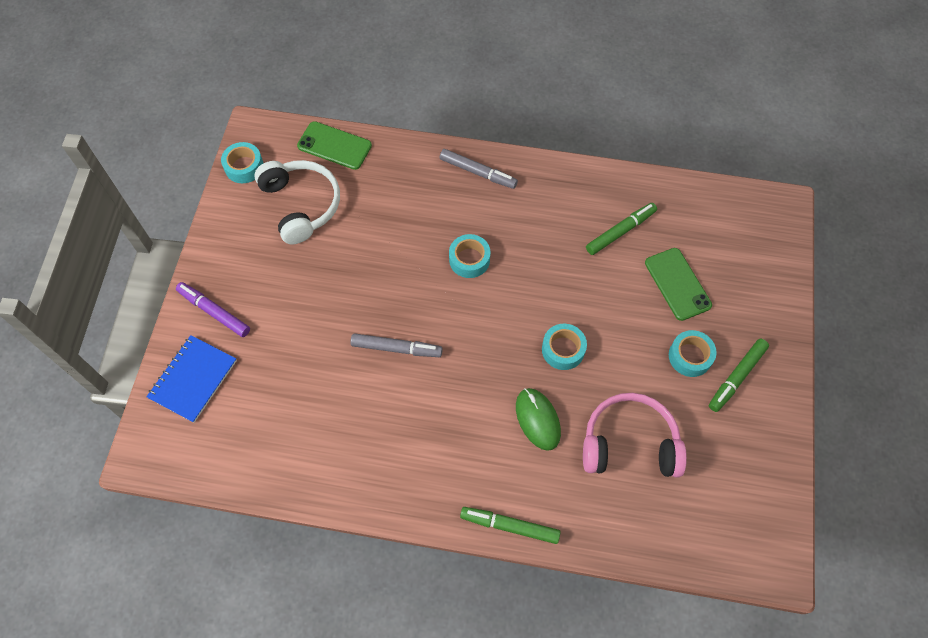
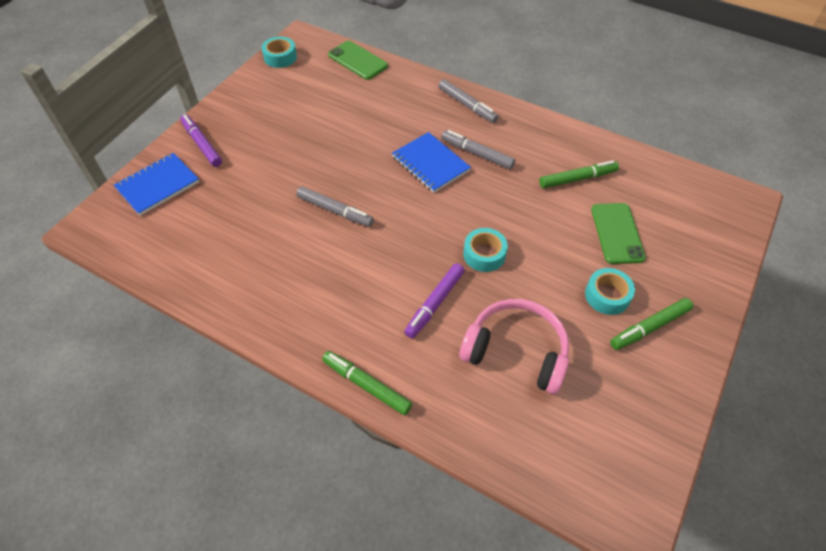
camera: 20 degrees right, 10 degrees down
white headphones [254,160,340,244] -> none
turquoise tape [449,234,490,278] -> blue notebook [392,132,471,193]
green mouse [516,388,561,451] -> purple marker [404,263,465,338]
none -> grey marker [441,130,515,169]

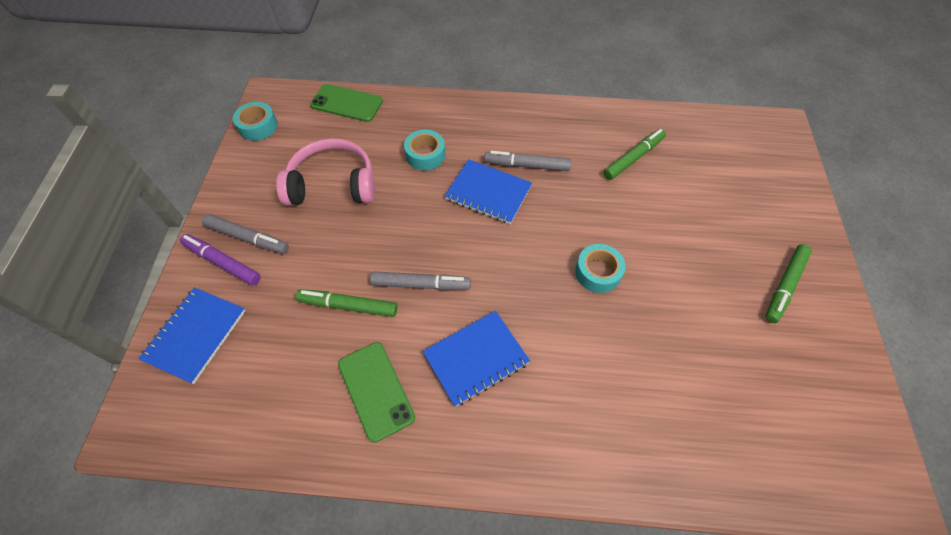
camera: 25 degrees left, 5 degrees up
green marker [322,351,412,415] -> green marker moved to [296,289,397,317]
purple marker [404,263,465,338] -> none
grey marker [439,79,498,123] -> grey marker moved to [202,214,289,254]
pink headphones [459,299,569,394] -> pink headphones moved to [276,138,375,206]
turquoise tape [585,268,635,315] -> turquoise tape moved to [404,130,445,171]
green phone [591,203,646,264] -> green phone moved to [338,342,415,443]
none -> blue notebook [423,311,530,407]

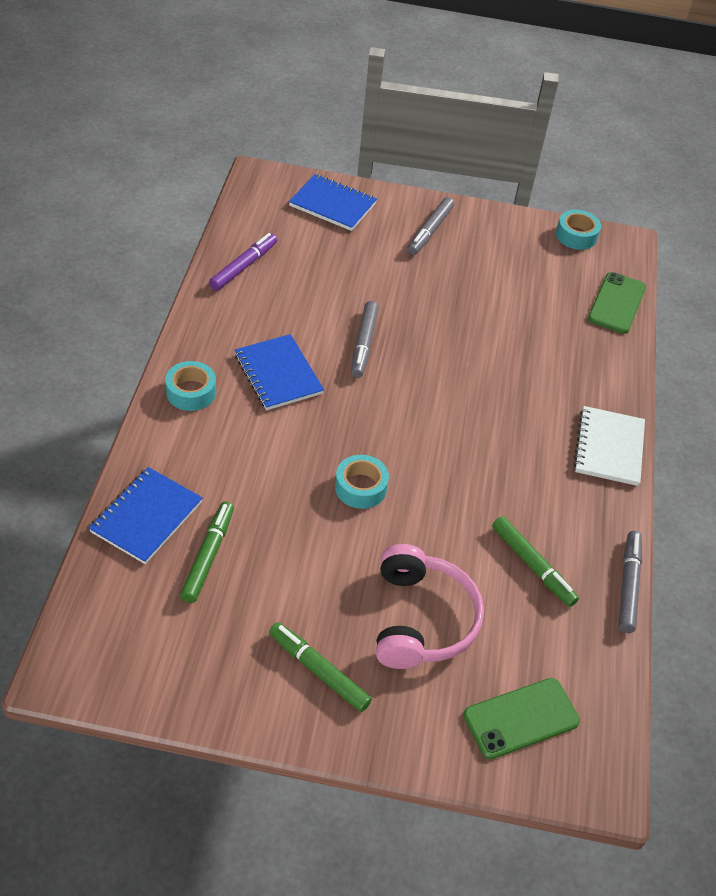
camera: 90 degrees right, 10 degrees down
purple marker [180,234,261,285] -> purple marker moved to [209,233,277,291]
pink headphones [276,138,375,206] -> pink headphones moved to [376,544,484,669]
green marker [296,289,397,317] -> green marker moved to [180,501,234,603]
green phone [338,342,415,443] -> green phone moved to [463,678,580,759]
turquoise tape [404,130,445,171] -> turquoise tape moved to [165,361,216,411]
blue notebook [445,159,532,224] -> blue notebook moved to [89,467,203,564]
grey marker [484,151,571,171] -> grey marker moved to [619,531,642,633]
none -> white notebook [574,406,645,486]

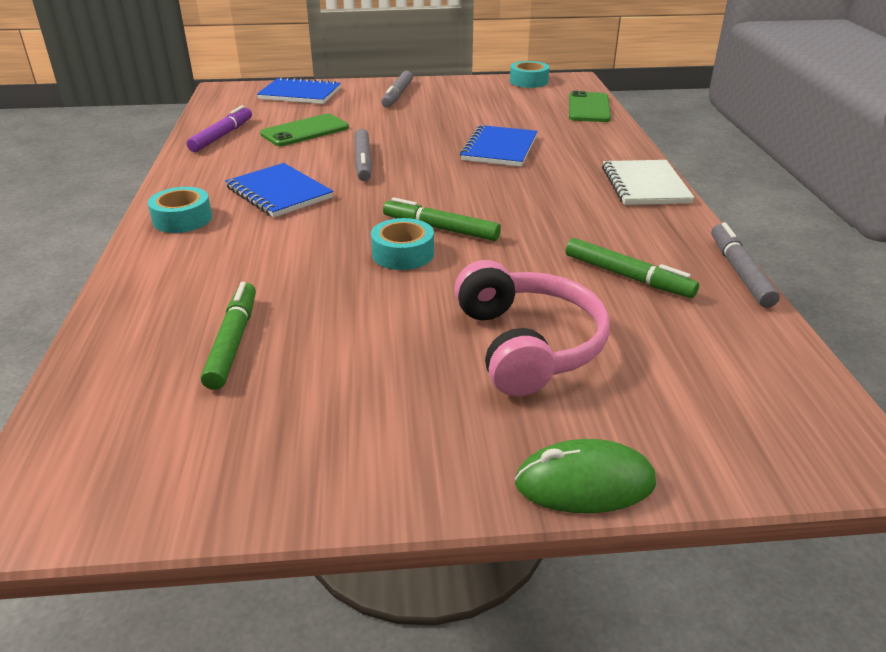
camera: 10 degrees left, 15 degrees down
blue notebook [89,467,203,564] -> blue notebook moved to [460,125,537,167]
green marker [269,622,372,712] -> green marker moved to [383,198,501,241]
green phone [463,678,580,759] -> green phone moved to [260,114,349,146]
none -> green mouse [515,439,656,513]

